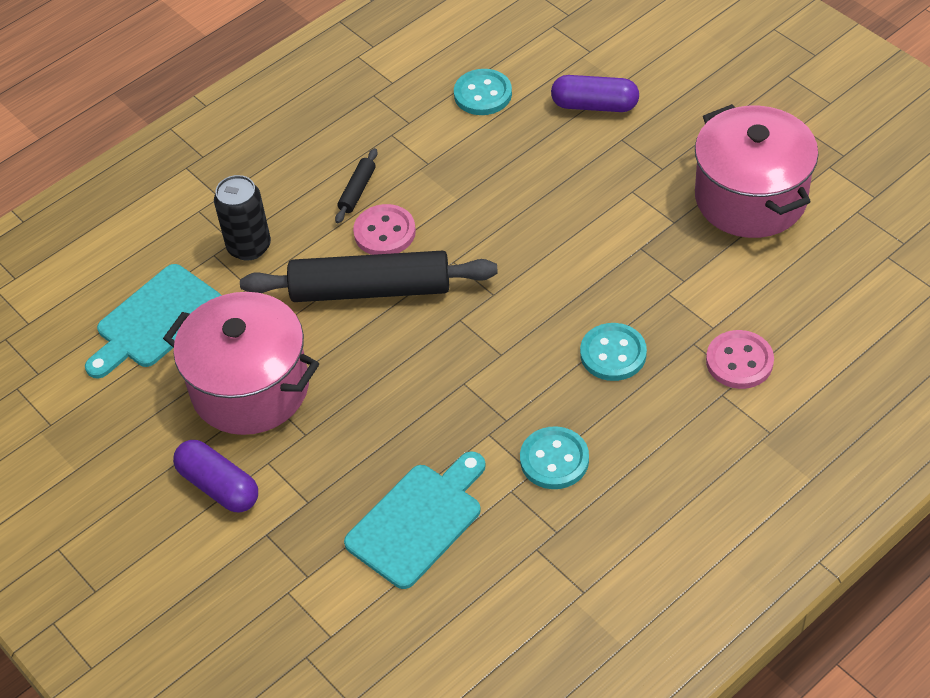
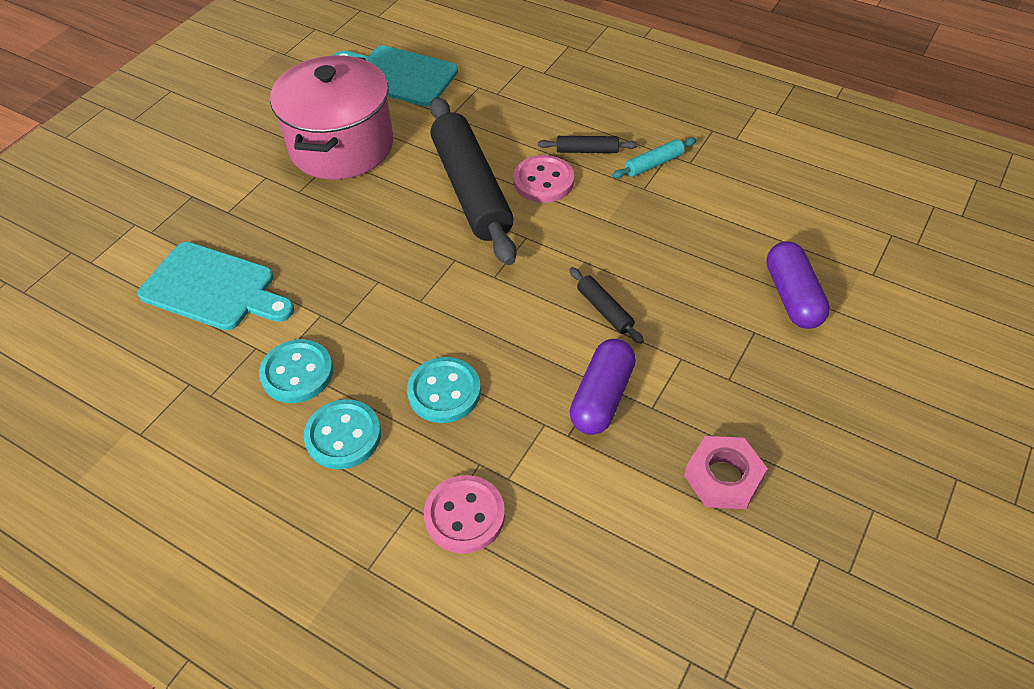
camera: 70 degrees right, 0 degrees up
purple capsule [173,440,258,513] -> purple capsule moved to [570,339,636,435]
black can [214,175,271,261] -> none
turquoise button [454,69,512,115] -> turquoise button moved to [304,399,381,469]
pink pot [695,104,818,238] -> pink nut [684,436,768,509]
none -> black rolling pin [570,267,644,344]
none -> turquoise rolling pin [612,138,696,179]

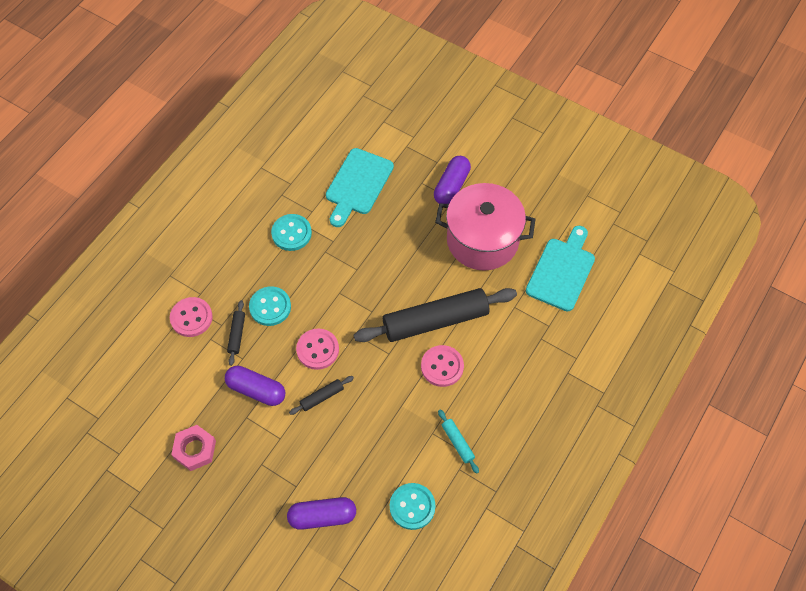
camera: 90 degrees right, 10 degrees up
turquoise button [304,399,381,469] -> turquoise button moved to [390,483,436,530]
black rolling pin [538,136,638,153] -> black rolling pin moved to [227,300,245,366]
none -> pink button [296,328,339,370]
none -> purple capsule [434,156,471,204]

